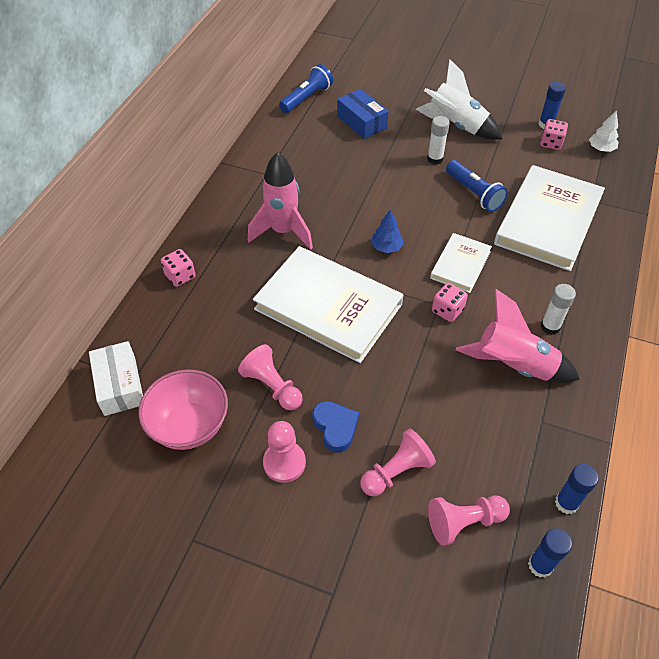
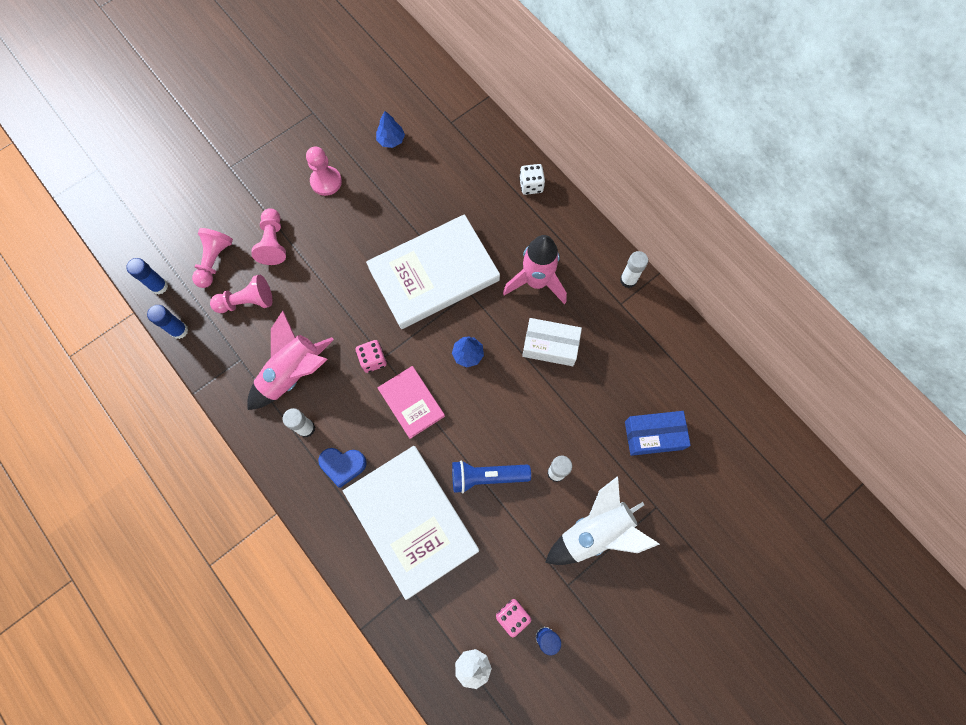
camera: 120 degrees right, 20 degrees up
white box [89,341,143,416] -> white box moved to [522,318,582,366]
pink bowl [138,369,228,450] -> blue tree [376,111,405,148]
pink dice [161,249,196,287] -> white dice [519,164,545,195]
pink pawn [238,344,303,410] -> pink pawn moved to [210,275,272,313]
blue flashlight [279,64,333,113] -> none
blue heart [312,401,359,453] -> blue heart moved to [318,448,367,488]
white book [430,233,492,293] -> pink book [377,366,445,439]
none -> white glue stick [620,251,648,288]

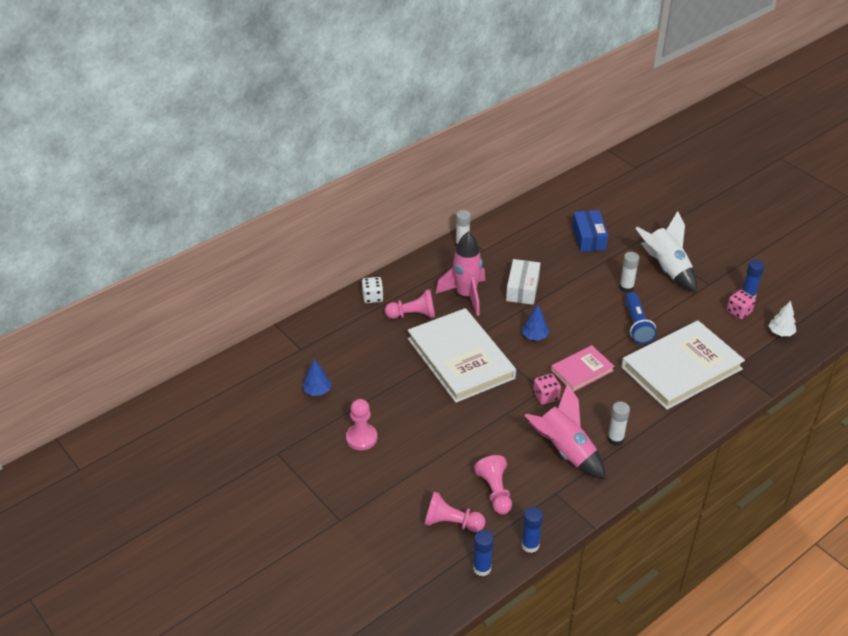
camera: 90 degrees left, 30 degrees down
pink pawn [251,208,286,265] -> pink pawn moved to [385,290,435,319]
blue heart [318,448,367,488] -> none

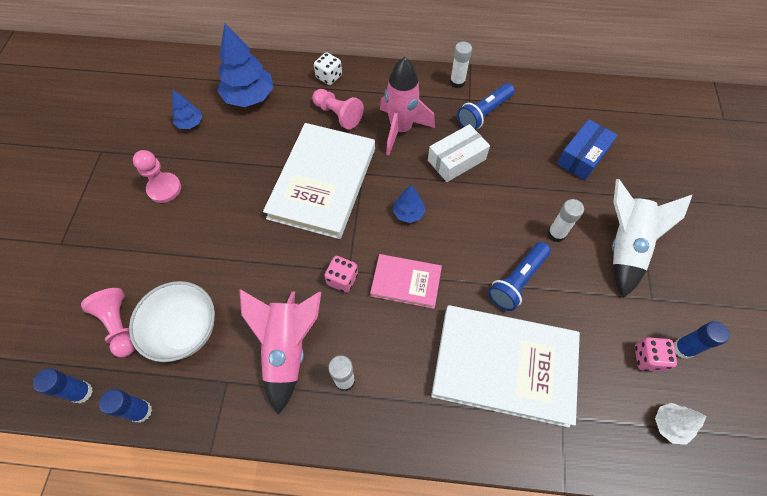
camera: 45 degrees right, 20 degrees up
pink pawn [474,455,512,514] -> white bowl [129,281,215,362]
none -> blue tree [217,23,274,107]
none -> blue flashlight [457,83,515,130]

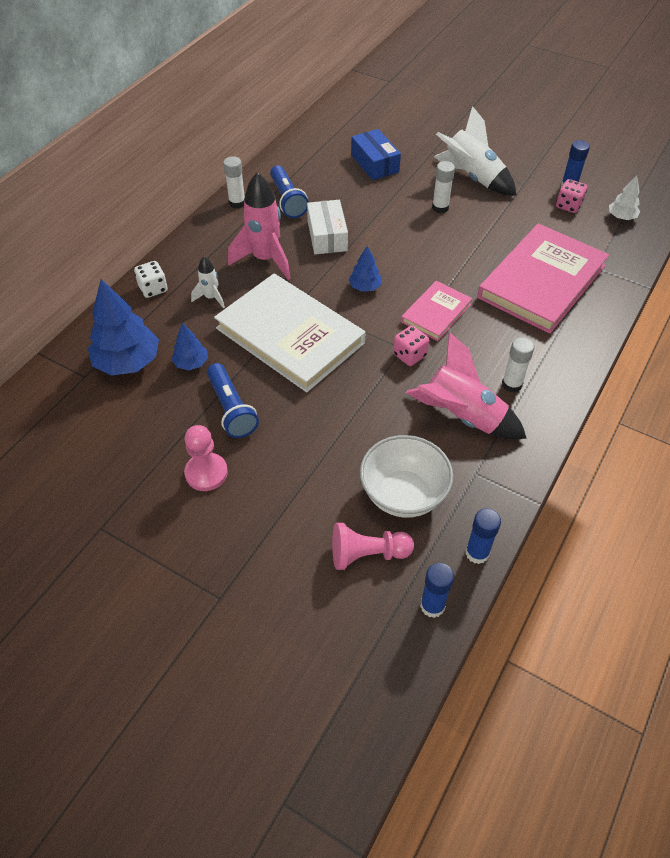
camera: 65 degrees left, 10 degrees down
blue tree [172,90,203,129] -> blue tree moved to [171,323,208,370]
pink pawn [312,89,364,130] -> white rocket [191,257,225,309]
white book [431,305,580,428] -> pink book [477,223,609,334]
blue flashlight [488,242,551,311] -> blue flashlight moved to [207,363,259,438]

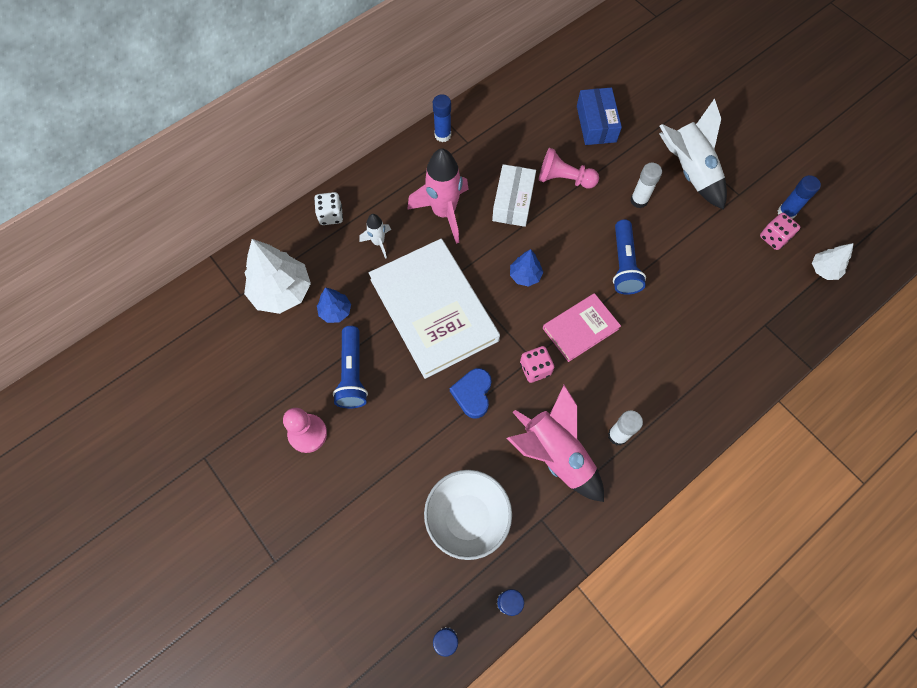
camera: 20 degrees right, 15 degrees up
blue tree [88,279,159,376] -> white tree [244,239,311,314]
white glue stick [223,156,245,208] -> blue glue stick [433,95,451,142]
blue flashlight [270,165,309,218] -> blue flashlight moved to [613,220,646,295]
pink pawn [332,523,414,570] -> pink pawn moved to [539,148,599,189]
pink book [477,223,609,334] -> none
none -> blue heart [450,368,491,419]

